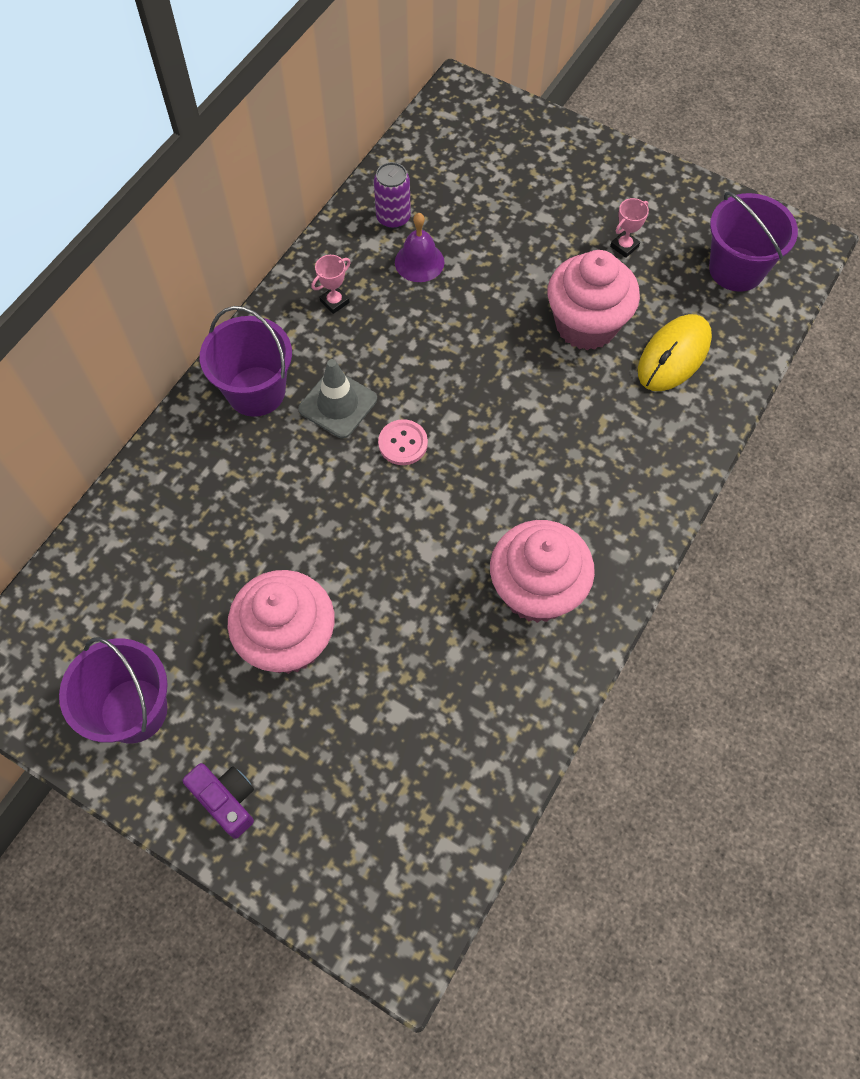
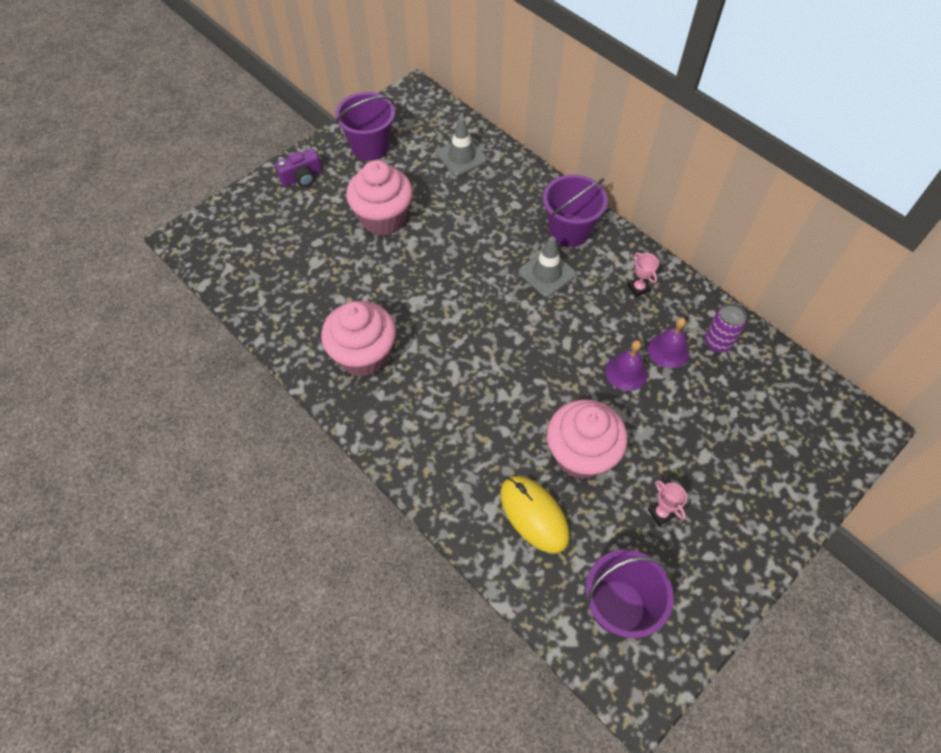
camera: 105 degrees right, 5 degrees down
pink button [378,419,428,465] -> none
none -> grey traffic cone [436,117,487,176]
none -> purple bell [605,340,648,391]

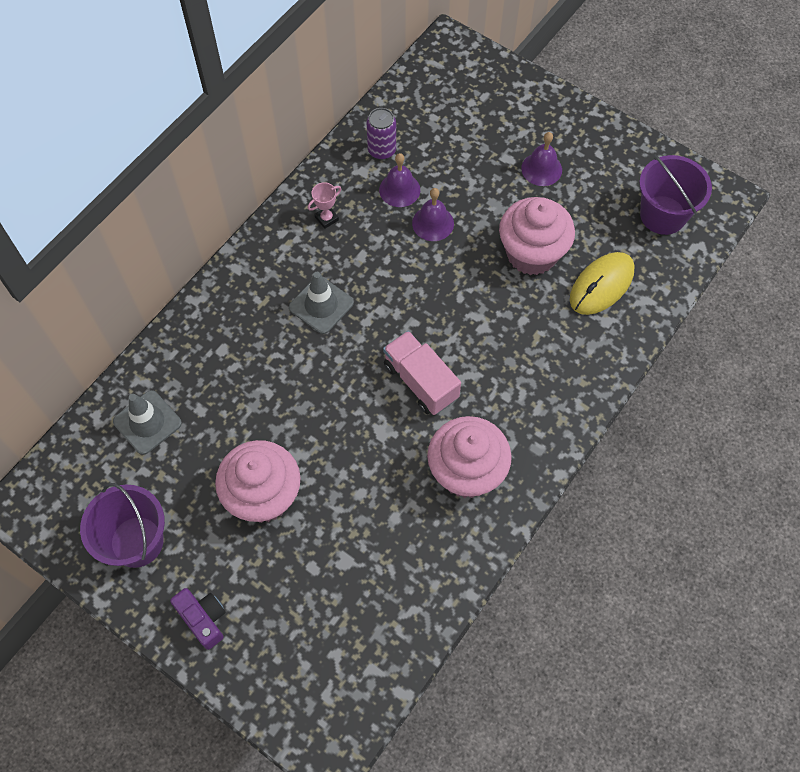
camera: 100 degrees left, 5 degrees up
purple bucket [543,175,608,247] -> none
pink trophy [648,480,687,526] -> none
none -> pink truck [383,331,461,415]
none -> purple bell [521,132,562,186]

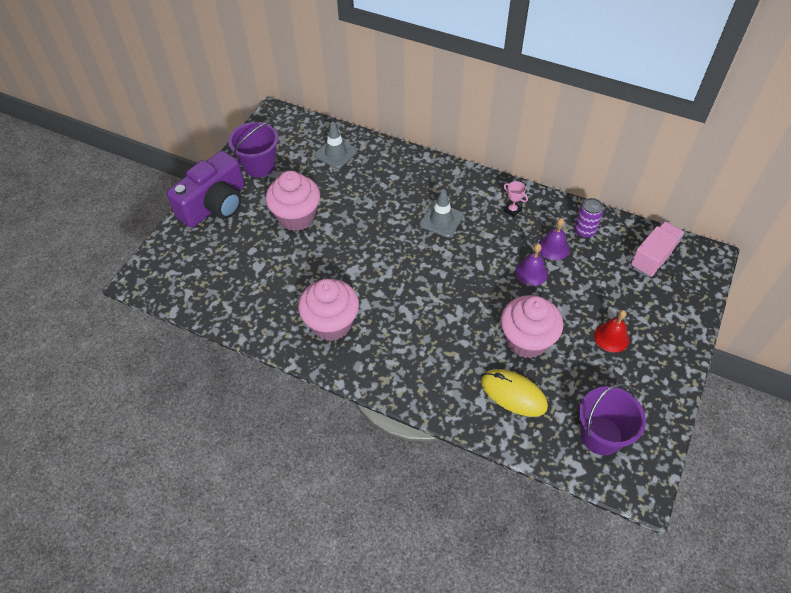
camera: 80 degrees right, 10 degrees down
purple camera [170,588,226,650] -> purple camera [167,151,245,228], size x2.09
pink truck [383,331,461,415] -> pink truck moved to [631,221,685,278]
purple bell [521,132,562,186] -> red bell [594,310,629,353]

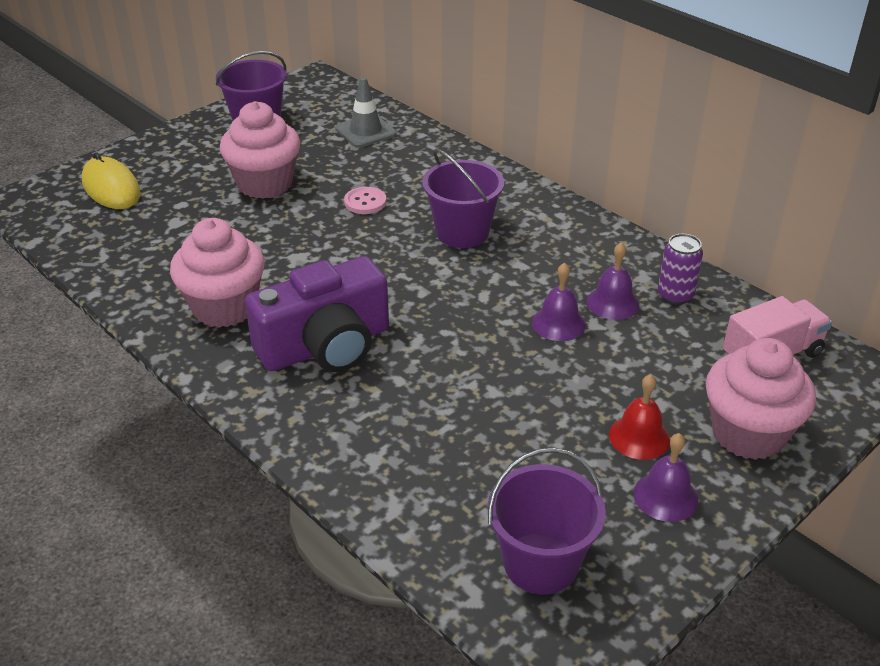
camera: 20 degrees right, 15 degrees down
purple camera [167,151,245,228] -> purple camera moved to [245,256,389,372]
grey traffic cone [420,189,464,238] -> purple bucket [422,149,504,248]
yellow mouse [481,369,548,417] -> yellow mouse moved to [82,152,141,209]
pink cupcake [501,295,563,359] -> pink cupcake moved to [706,338,816,460]
pink trophy [504,181,528,217] -> none
none -> pink button [344,187,387,214]
none -> purple bell [634,433,698,522]

